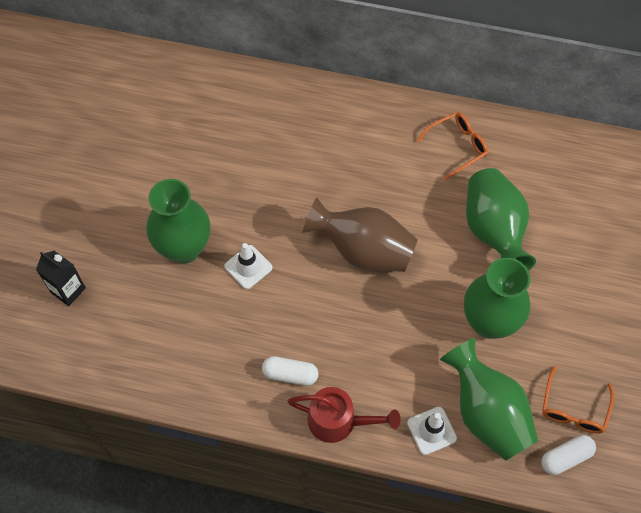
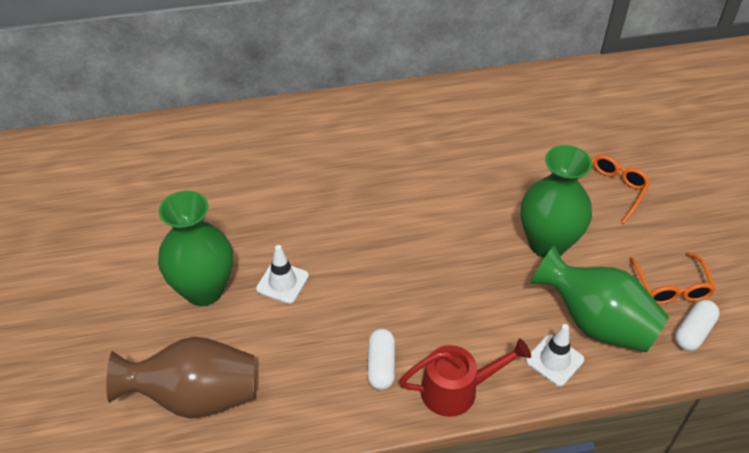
camera: 25 degrees left, 15 degrees down
black carton [36,251,86,306] -> none
white capsule [262,356,318,386] -> white capsule turned 75 degrees counterclockwise [367,328,395,390]
brown vase [302,197,418,272] -> brown vase moved to [106,337,255,419]
orange glasses [416,112,488,180] -> orange glasses moved to [578,155,650,224]
green vase [466,168,536,271] -> none

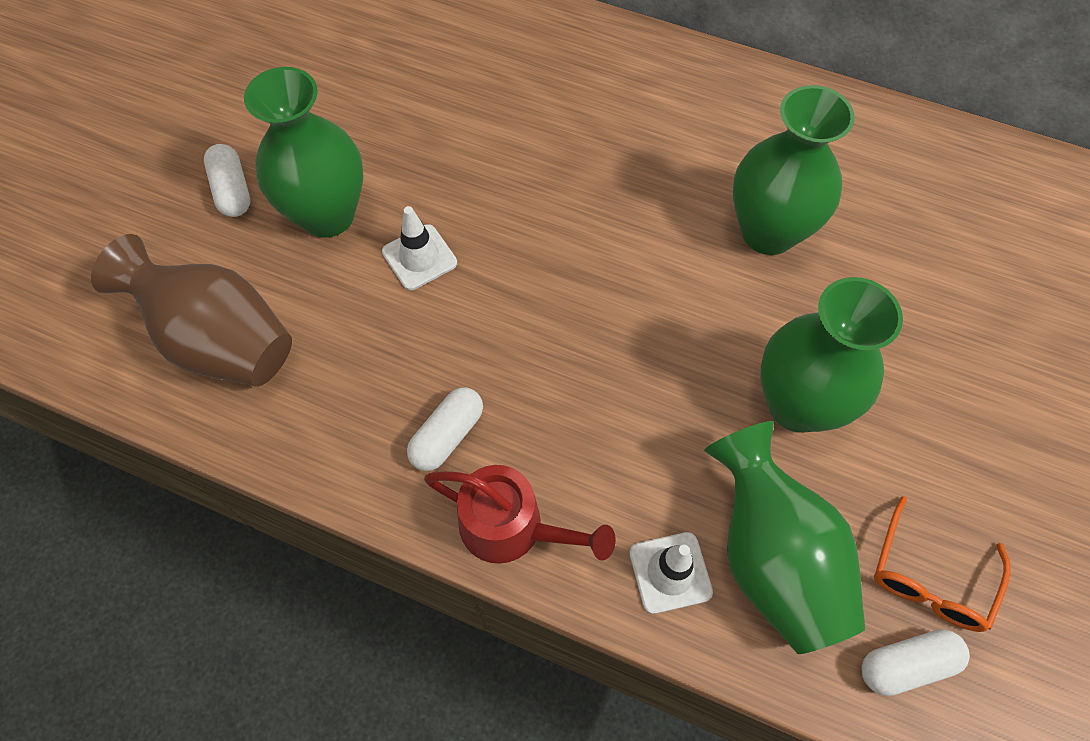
camera: 35 degrees right, 15 degrees up
orange glasses [578,155,650,224] -> none
none -> white capsule [204,144,250,217]
none -> green vase [733,85,855,255]

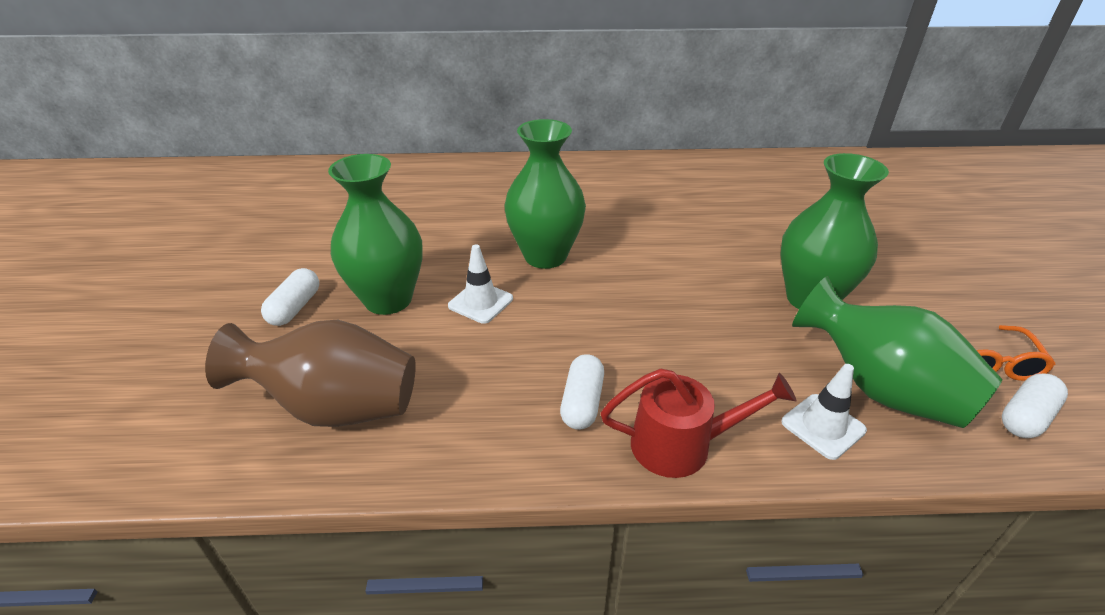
camera: 25 degrees left, 25 degrees down
white capsule [204,144,250,217] -> white capsule turned 60 degrees clockwise [261,268,319,326]
green vase [733,85,855,255] -> green vase moved to [504,119,586,269]

